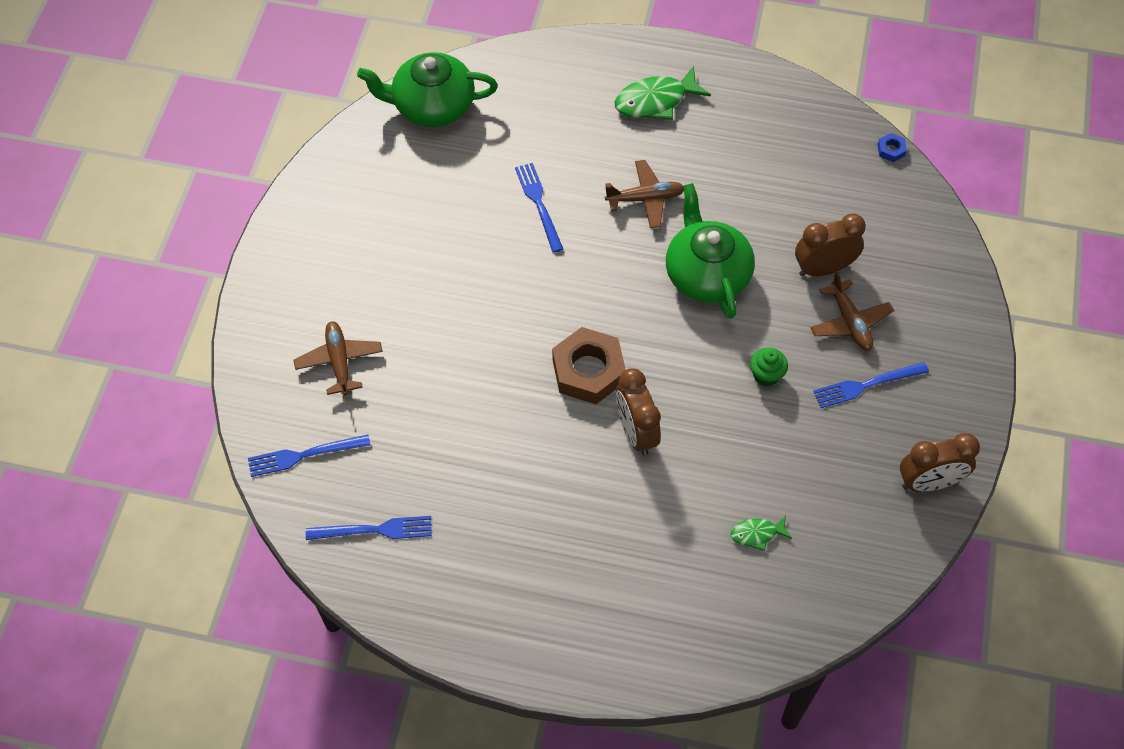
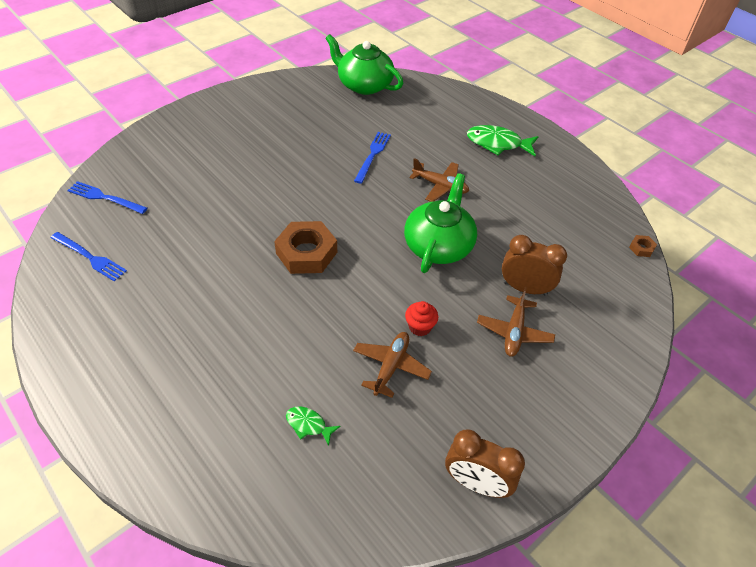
camera: 35 degrees right, 10 degrees down
brown plane [293,321,383,396] -> brown plane moved to [353,332,432,398]
brown clock [616,368,661,455] -> none
green cupcake [750,347,788,386] -> red cupcake [405,301,438,336]
blue fork [813,362,929,408] -> none
blue nut [877,133,907,162] -> brown nut [629,235,657,257]

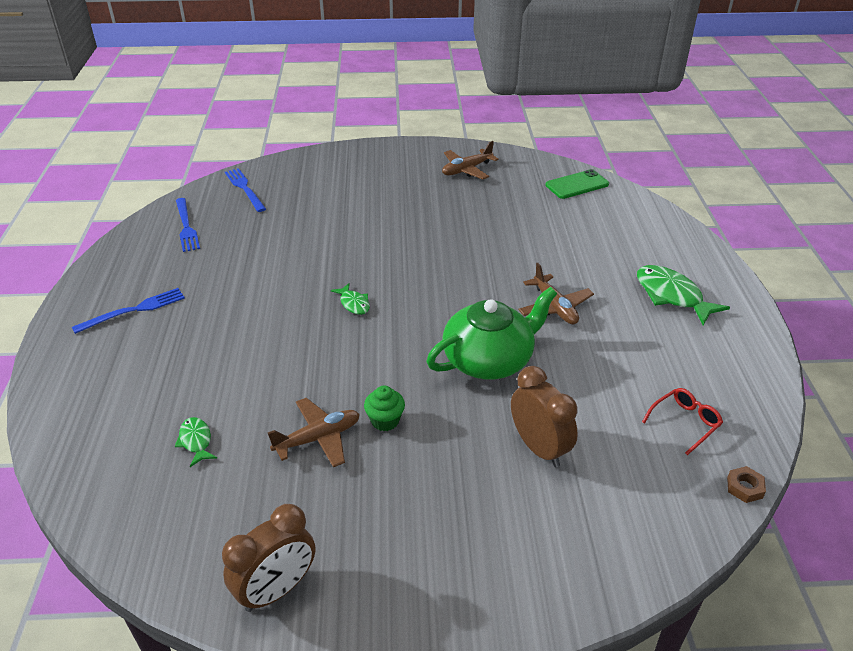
camera: 40 degrees right, 10 degrees down
brown nut [274,221,337,274] -> green fish [331,283,370,315]
green teapot [325,34,403,95] -> green phone [545,169,609,199]
blue fork [354,132,391,184] -> blue fork moved to [72,288,185,334]
red cupcake [405,301,438,336] -> green cupcake [364,386,405,431]
brown clock [445,429,525,498] -> brown clock turned 105 degrees counterclockwise [222,504,315,612]
brown plane [477,287,555,357] -> brown plane moved to [442,141,498,179]
none -> red glasses [642,388,723,455]

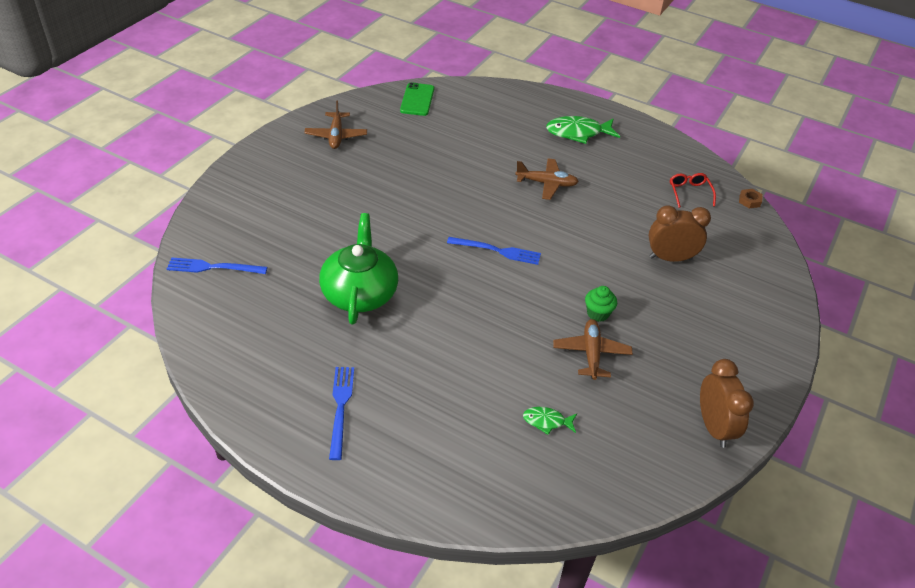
camera: 60 degrees left, 5 degrees up
blue fork [176,198,200,252] -> blue fork moved to [447,237,541,265]
green fish [331,283,370,315] -> none
green teapot [426,287,557,379] -> green teapot moved to [319,213,398,325]

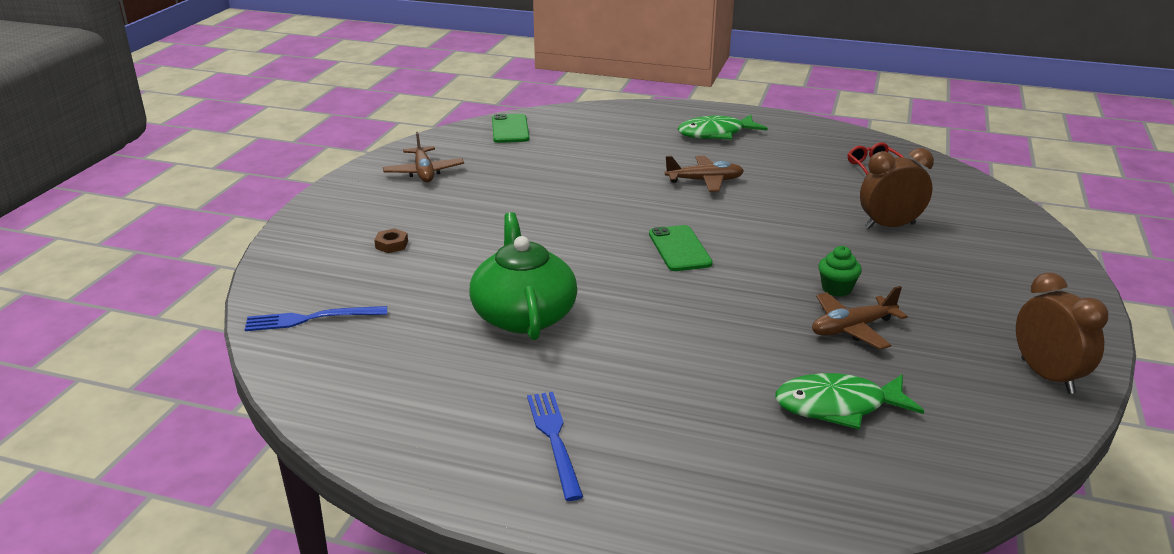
camera: 10 degrees left, 15 degrees down
blue fork [447,237,541,265] -> green phone [649,225,713,271]
green fish [523,407,577,435] -> green fish [775,373,924,430], size x1.88
brown plane [553,319,633,380] -> brown plane turned 105 degrees counterclockwise [812,286,908,350]
brown nut [739,189,763,208] -> brown nut moved to [374,228,408,253]

